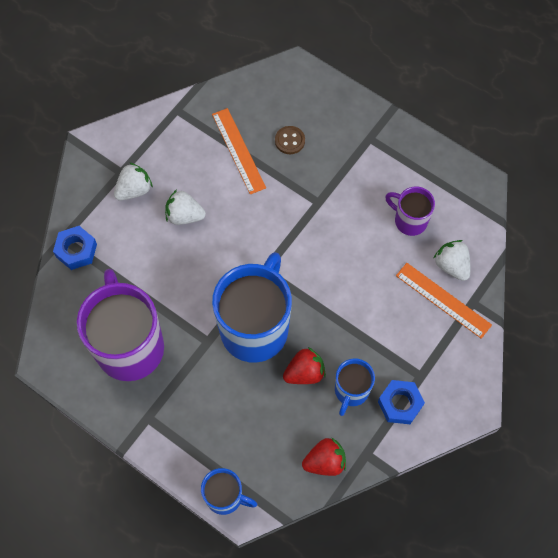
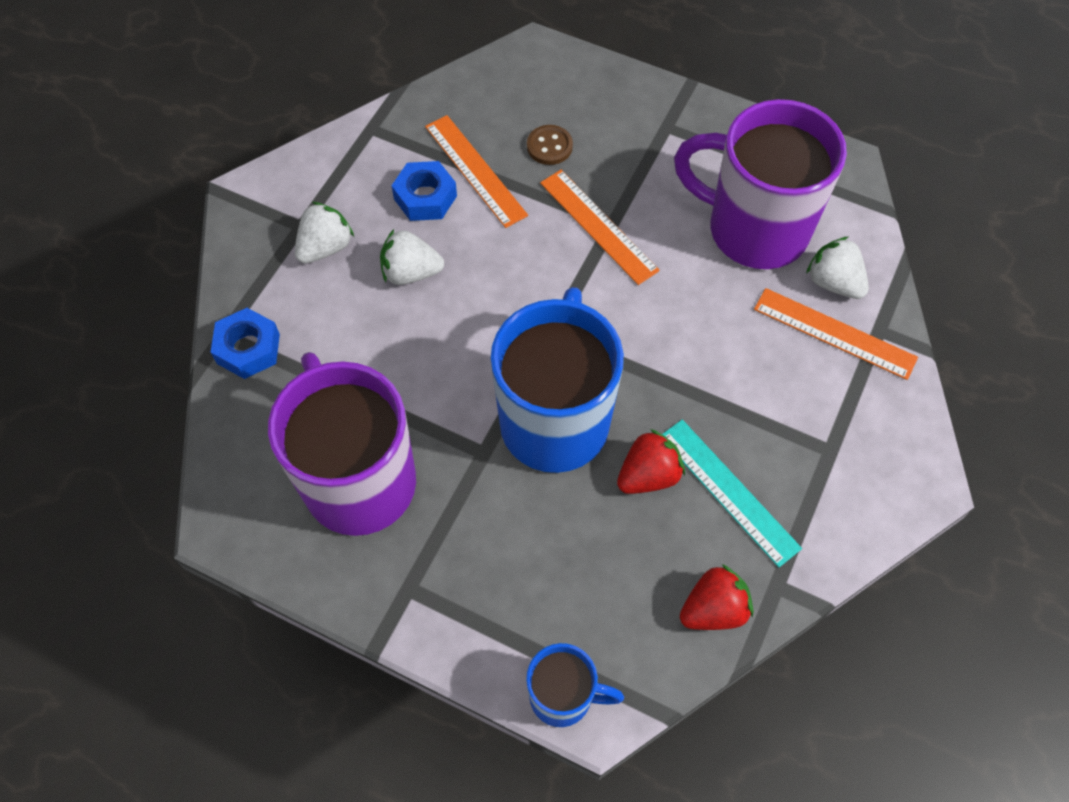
camera: 10 degrees left, 5 degrees down
blue mug [335,358,375,416] -> turquoise ruler [662,420,802,567]
blue nut [378,380,425,424] -> blue nut moved to [391,161,457,221]
purple mug [385,186,435,236] -> purple mug [674,99,847,269], size x1.98
none -> orange ruler [540,170,660,285]

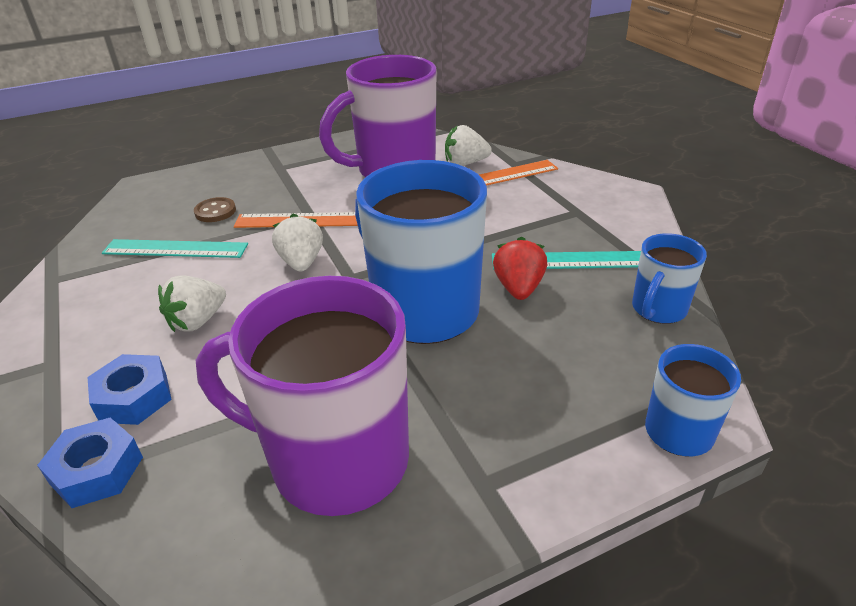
camera: 50 degrees left, 25 degrees down
white strawberry [295,202,354,264] -> white strawberry moved to [272,214,323,272]
blue nut [391,161,457,221] -> blue nut moved to [88,354,172,425]
orange ruler [425,115,528,228] -> turquoise ruler [102,239,248,258]
red strawberry [680,564,753,630] -> blue mug [632,233,707,324]

